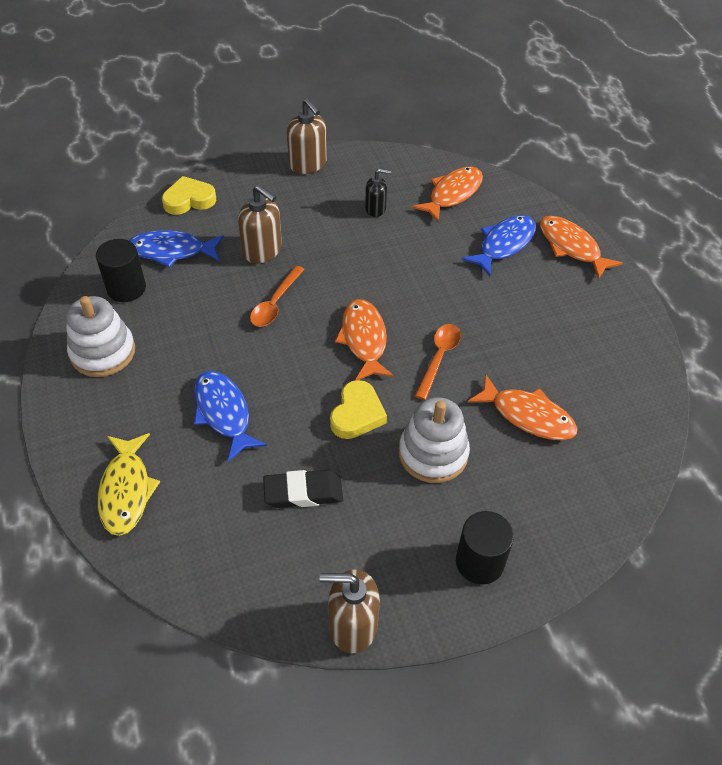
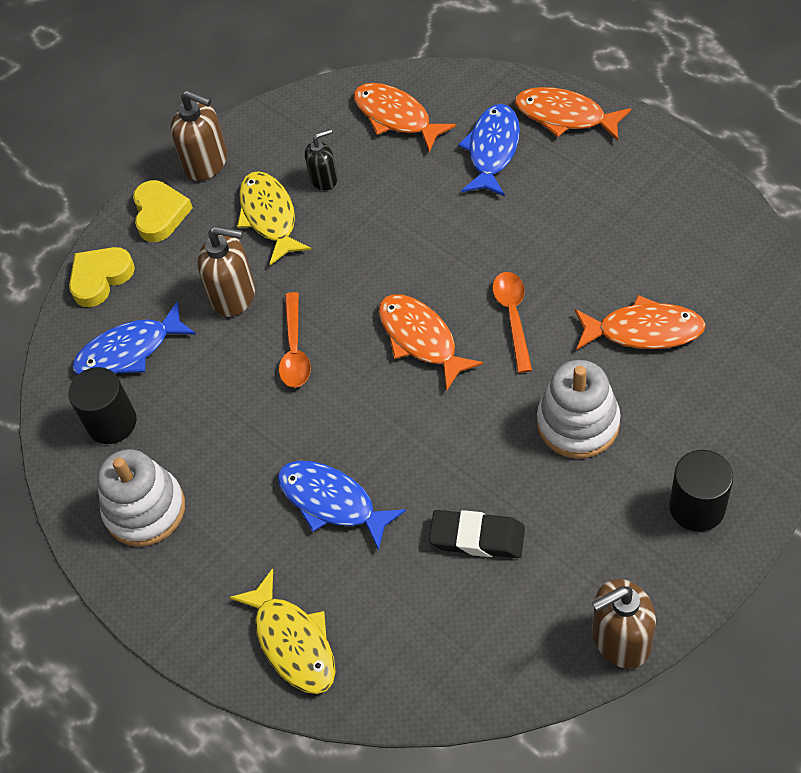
camera: 20 degrees left, 5 degrees up
black eraser [263,470,343,508] -> black eraser turned 45 degrees clockwise [429,510,525,558]
yellow heart [330,380,387,439] -> yellow heart moved to [133,180,193,242]
orange fish [412,167,483,223] -> orange fish turned 60 degrees counterclockwise [354,83,456,152]
none -> yellow fish [237,171,311,265]

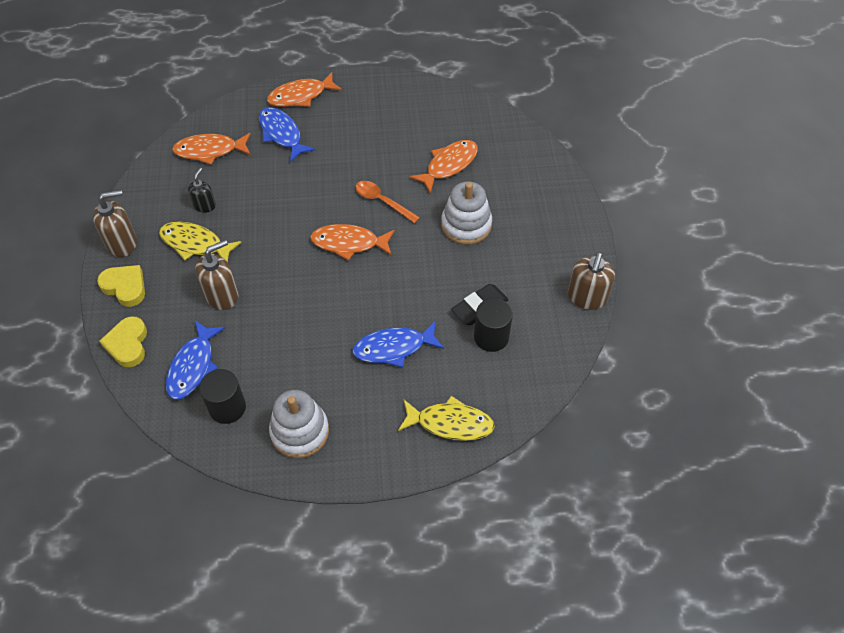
camera: 55 degrees left, 0 degrees up
orange spoon [279,292,311,388] -> none
black cylinder [669,450,733,532] -> black cylinder moved to [474,298,513,352]

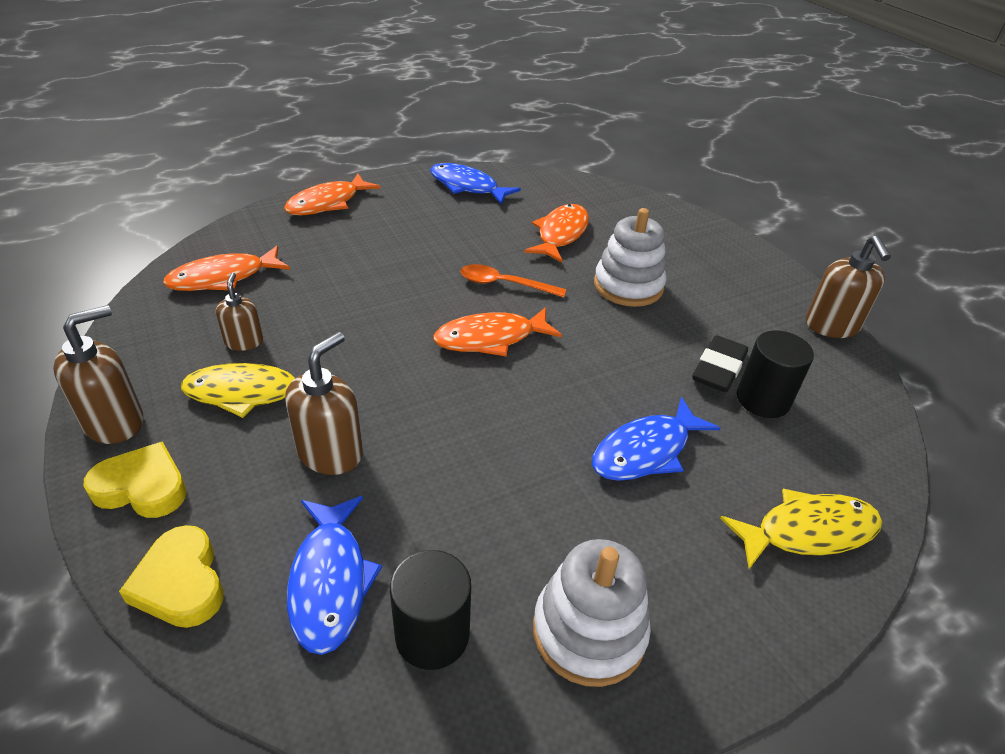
camera: 25 degrees left, 15 degrees down
black soap dispenser [188,168,216,213] -> brown soap dispenser [216,273,263,351]
blue fish [259,107,315,163] -> blue fish moved to [430,163,521,204]

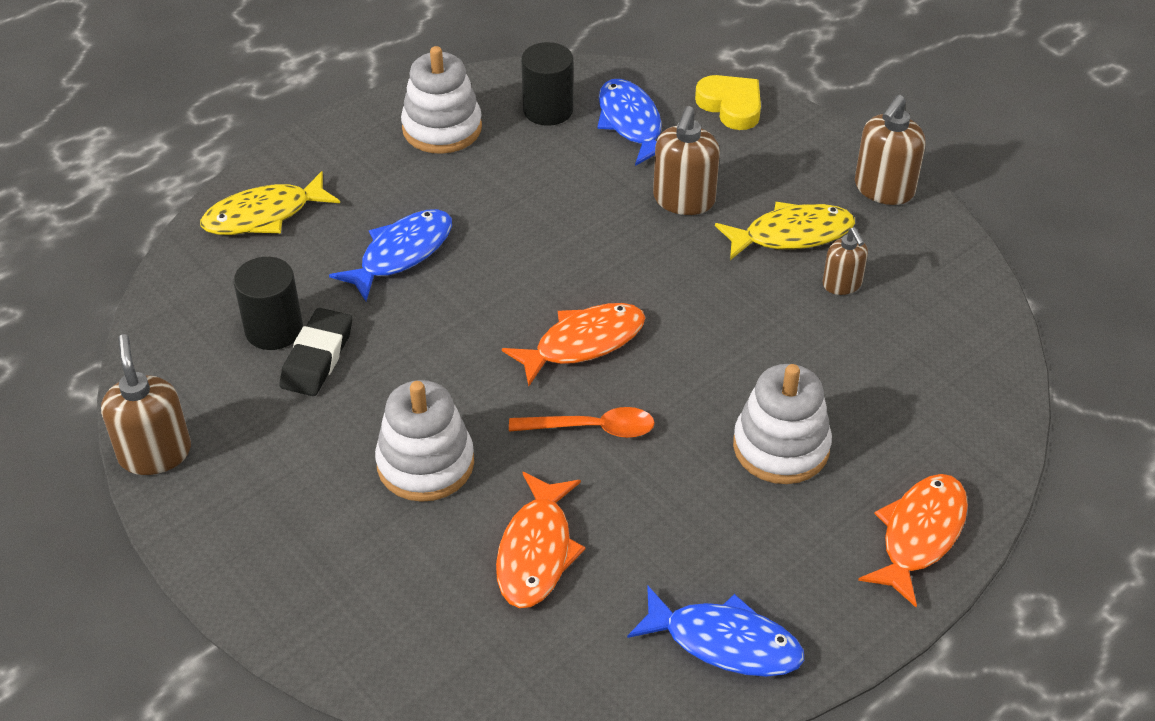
camera: 170 degrees right, 5 degrees up
yellow heart [84,441,187,518] -> none
orange fish [163,246,290,291] -> none
none -> white stacking toy [733,364,832,484]

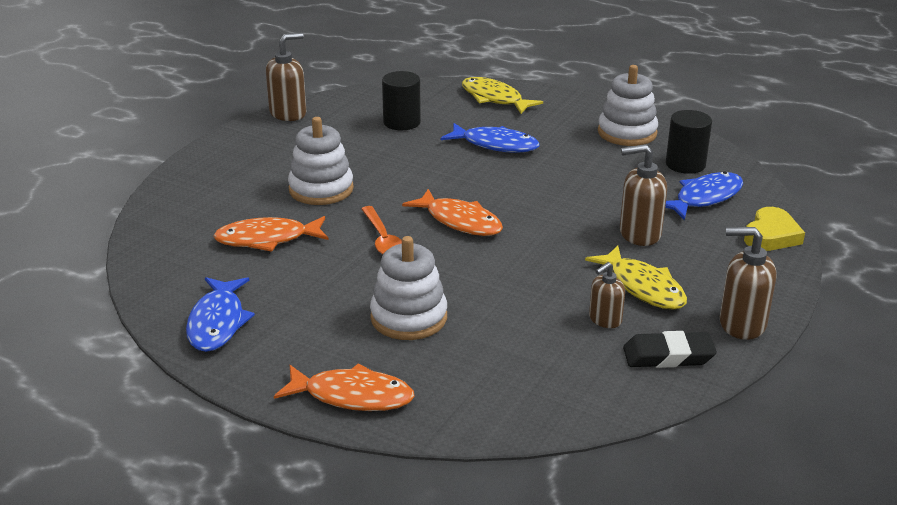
camera: 70 degrees right, 15 degrees down
black eraser [279,308,352,396] -> black eraser moved to [623,331,717,368]

